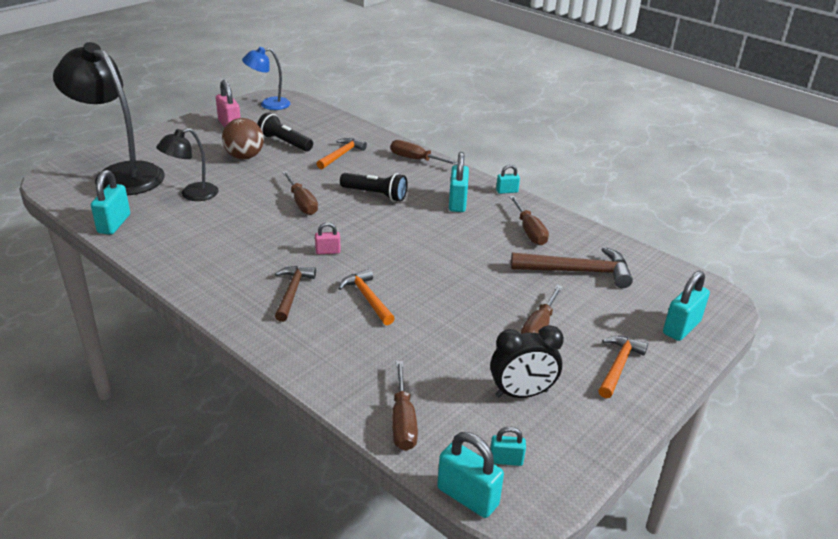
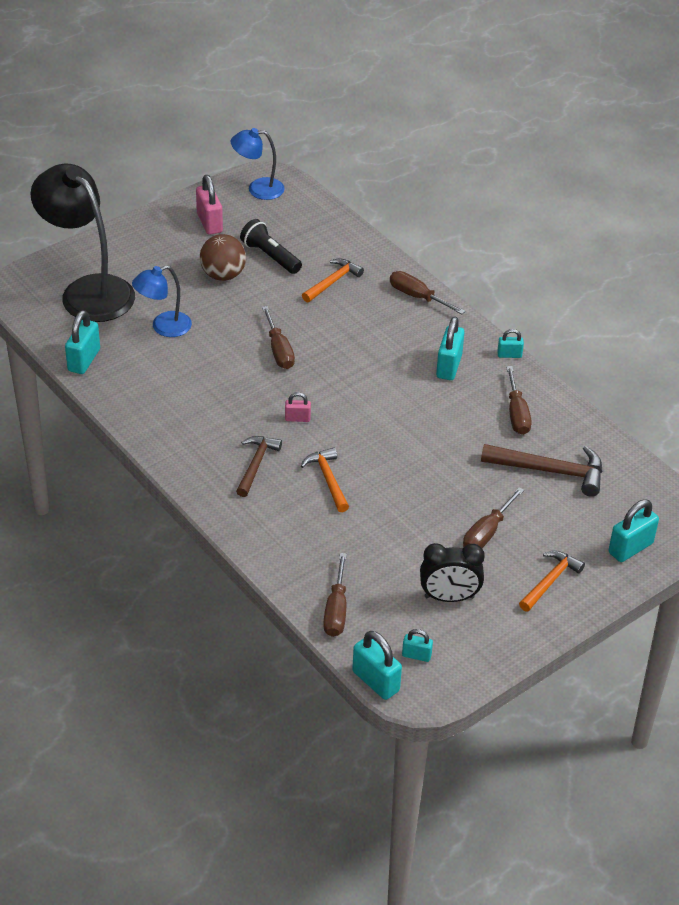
camera: 10 degrees right, 10 degrees up
black lamp [156,128,219,201] -> blue lamp [132,265,192,337]
black flashlight [340,173,408,202] -> none

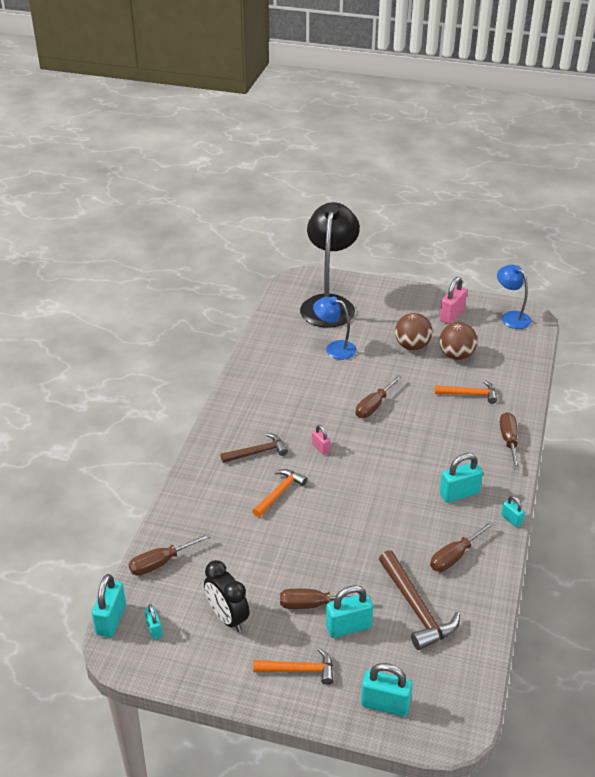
camera: 55 degrees right, 5 degrees down
turquoise padlock [65,310,100,374] -> turquoise padlock moved to [326,585,373,638]
black flashlight [240,219,302,274] -> brown ball [439,322,478,360]

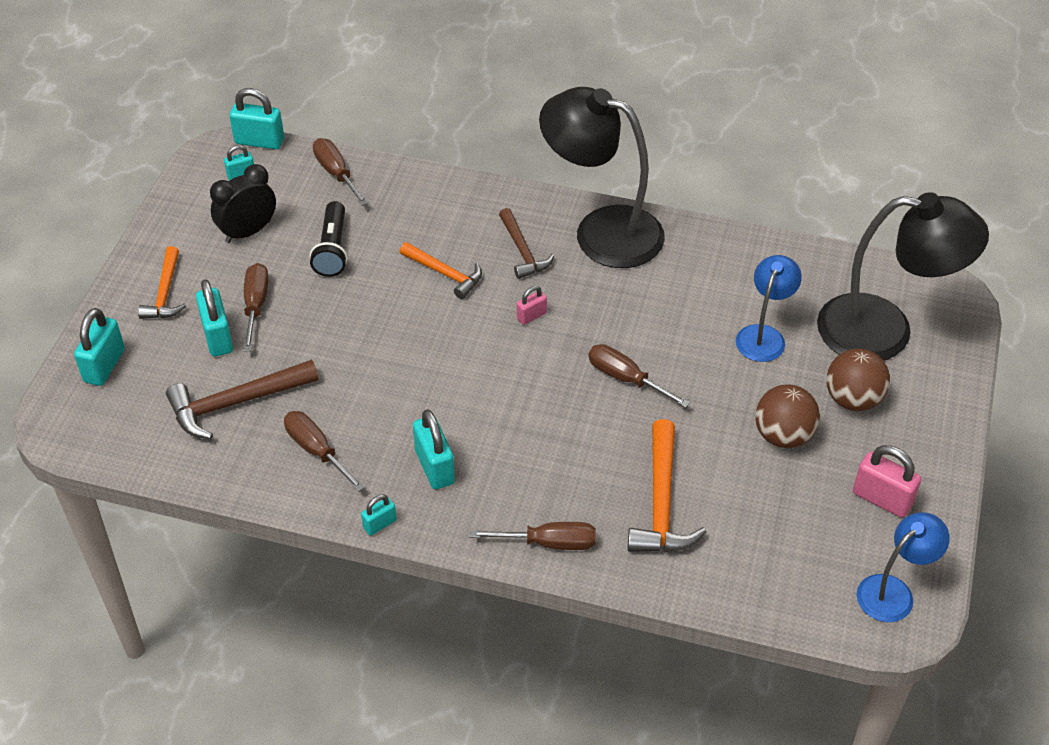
camera: 90 degrees right, 10 degrees up
orange hammer [435,380,497,404] -> orange hammer [628,419,706,552], size x1.52
brown ball [439,322,478,360] -> brown ball moved to [826,349,890,411]
none -> black flashlight [310,201,348,277]
none -> black lamp [539,87,665,268]

